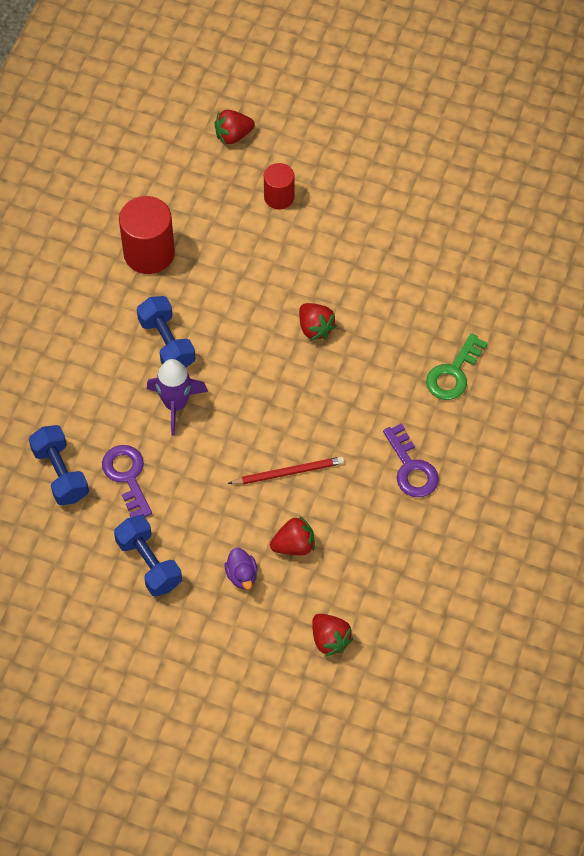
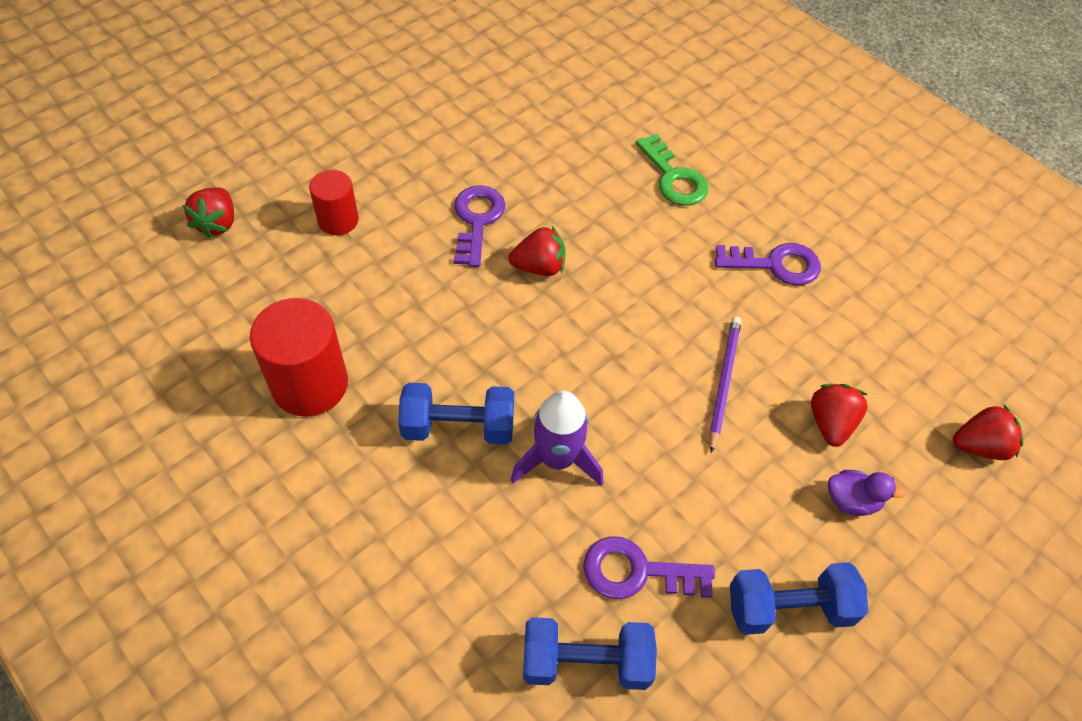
camera: 65 degrees left, 5 degrees down
red pencil [228,456,344,484] -> purple pencil [709,316,742,453]
none -> purple key [454,185,505,267]

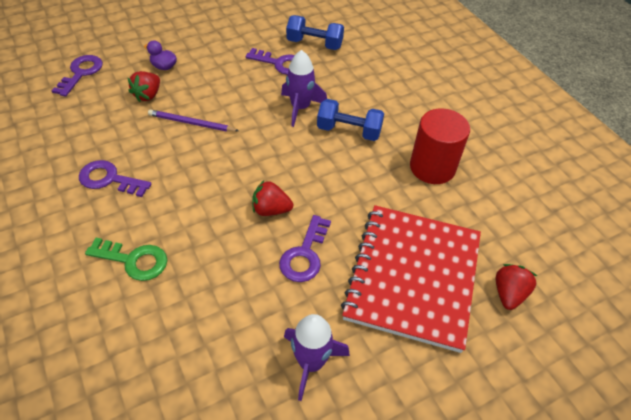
camera: 165 degrees left, 5 degrees down
red cylinder [309,170,359,235] -> red notebook [341,205,481,353]
green key [636,134,708,206] -> green key turned 120 degrees clockwise [85,238,167,281]
purple pencil [709,316,742,453] -> purple pencil turned 75 degrees clockwise [148,110,239,132]
blue dumbbell [730,562,868,635] -> none
red strawberry [953,405,1024,460] -> purple key [52,55,103,97]
none -> purple rocket [284,314,350,401]

